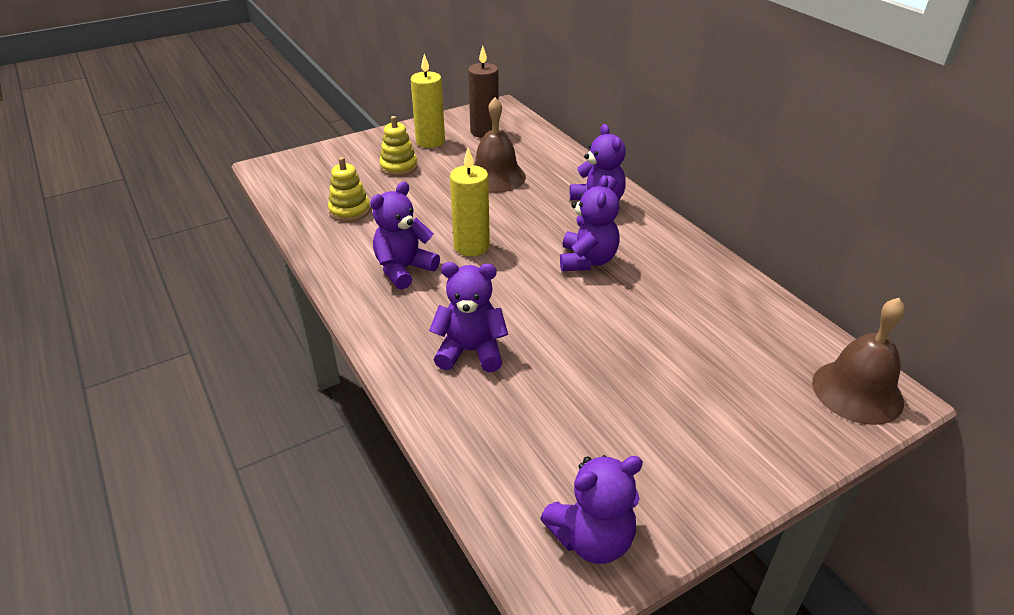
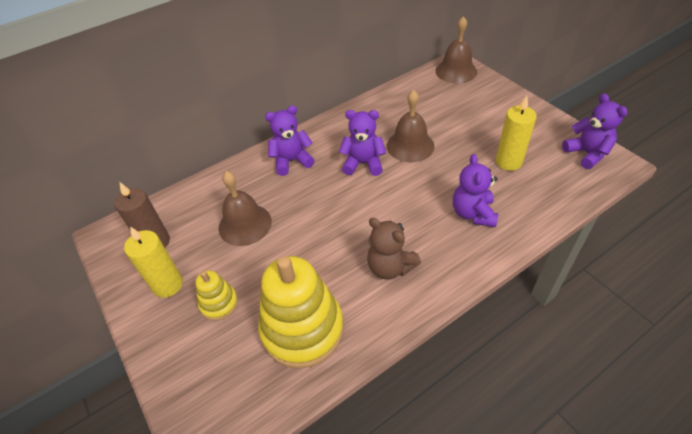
camera: 90 degrees left, 10 degrees up
yellow stacking toy [328,157,370,222] -> yellow stacking toy [258,256,344,369], size x2.04
purple teddy bear [370,182,440,290] -> brown teddy bear [367,218,421,280]
yellow candle [450,148,490,256] -> yellow candle moved to [496,96,537,171]
none -> brown bell [387,90,435,162]

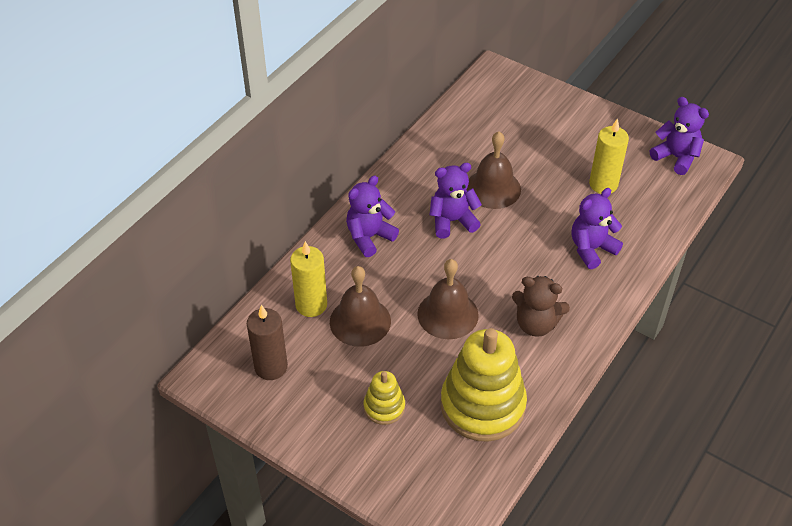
camera: 25 degrees left, 0 degrees up
yellow candle [124,227,183,298] -> yellow candle moved to [290,241,327,317]
brown bell [435,16,477,84] -> brown bell moved to [417,259,479,339]
purple teddy bear [453,154,498,227] -> purple teddy bear turned 75 degrees clockwise [572,188,623,269]

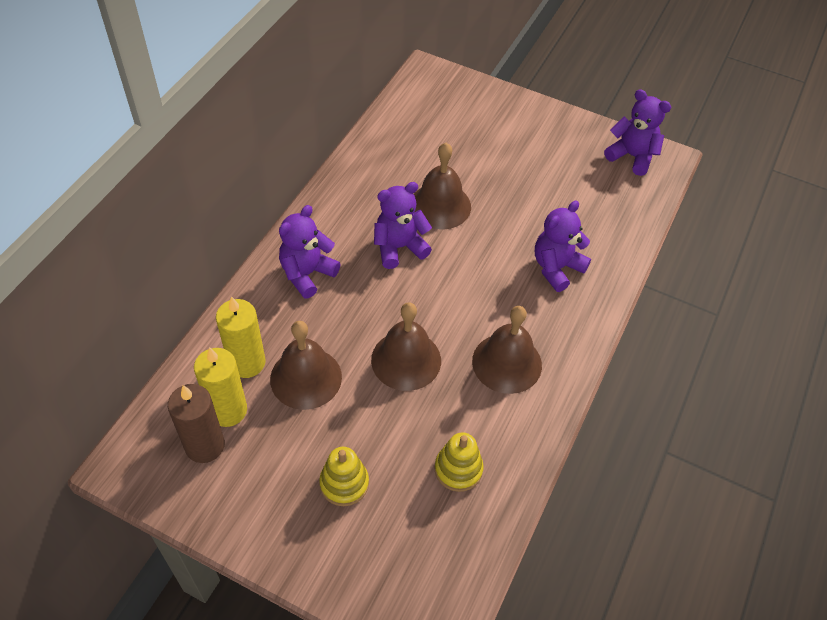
camera: 10 degrees left, 5 degrees up
yellow stacking toy [441,328,527,442] -> yellow stacking toy [434,432,484,492], size x0.49
brown teddy bear [512,276,570,337] -> brown bell [472,306,542,394]
yellow candle [589,118,629,194] -> yellow candle moved to [194,347,247,427]

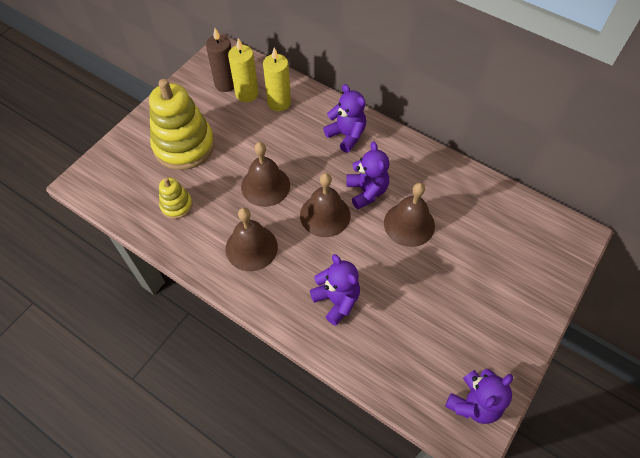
camera: 100 degrees right, 5 degrees up
brown bell [270,321,342,410] -> brown bell moved to [300,173,350,237]
yellow stacking toy [319,447,369,506] -> yellow stacking toy [149,79,215,170], size x2.04

